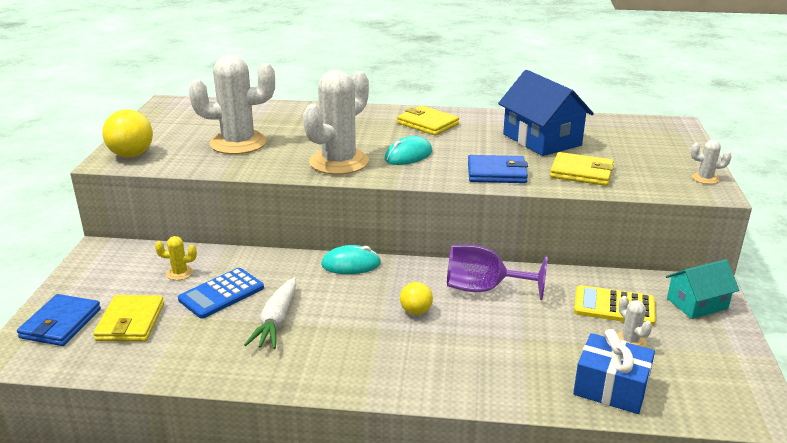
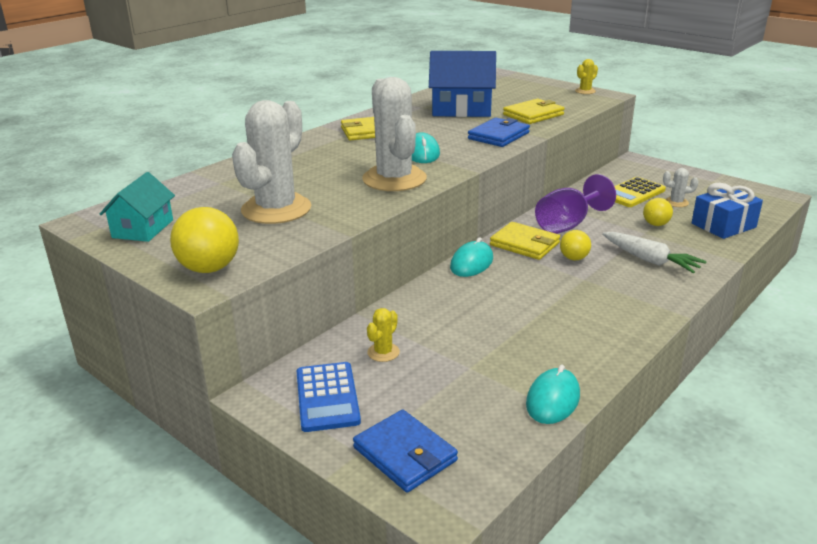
camera: 55 degrees left, 0 degrees up
yellow wallet [93,295,164,342] -> yellow wallet moved to [490,222,560,260]
blue calculator [178,268,264,319] -> blue calculator moved to [297,362,361,432]
white carrot [244,277,296,349] -> white carrot moved to [602,232,707,273]
turquoise house [666,259,740,319] -> turquoise house moved to [100,172,175,242]
white cactus [691,140,732,184] -> yellow cactus [575,59,598,94]
none -> turquoise mouse [526,365,580,424]
none -> yellow ball [643,198,673,226]

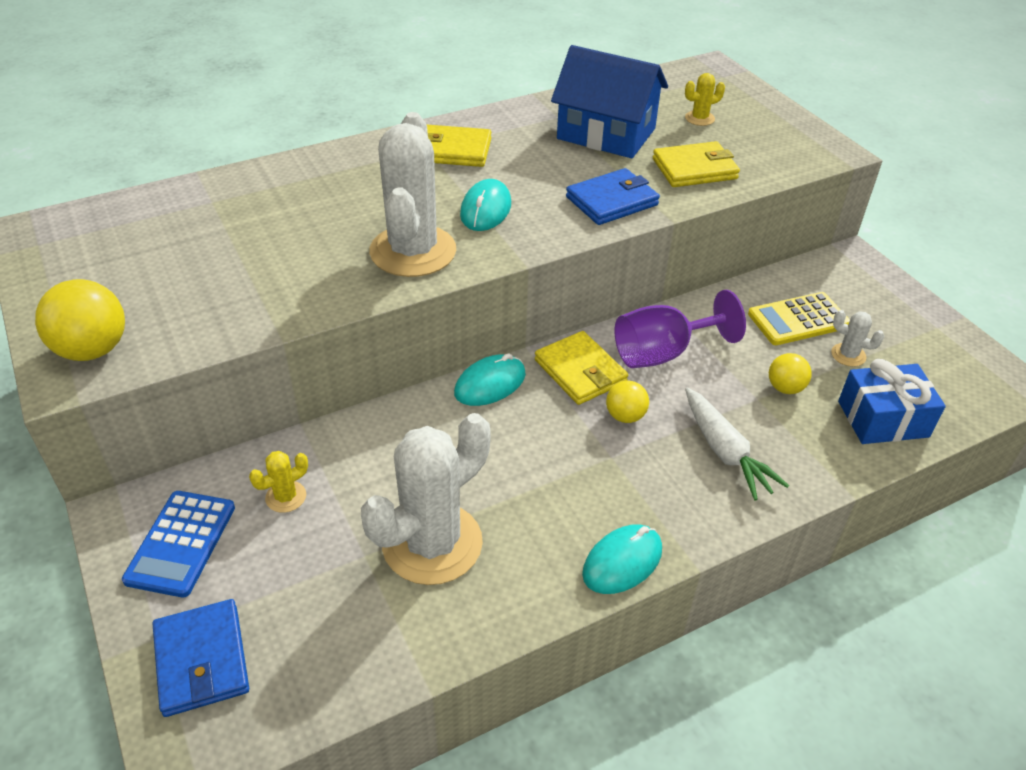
camera: 20 degrees right, 15 degrees up
turquoise house [100,172,175,242] -> none
white cactus [232,100,311,224] -> white cactus moved to [361,413,490,585]
turquoise mouse [526,365,580,424] -> turquoise mouse moved to [582,524,662,594]
yellow cactus [575,59,598,94] -> yellow cactus moved to [685,73,725,126]

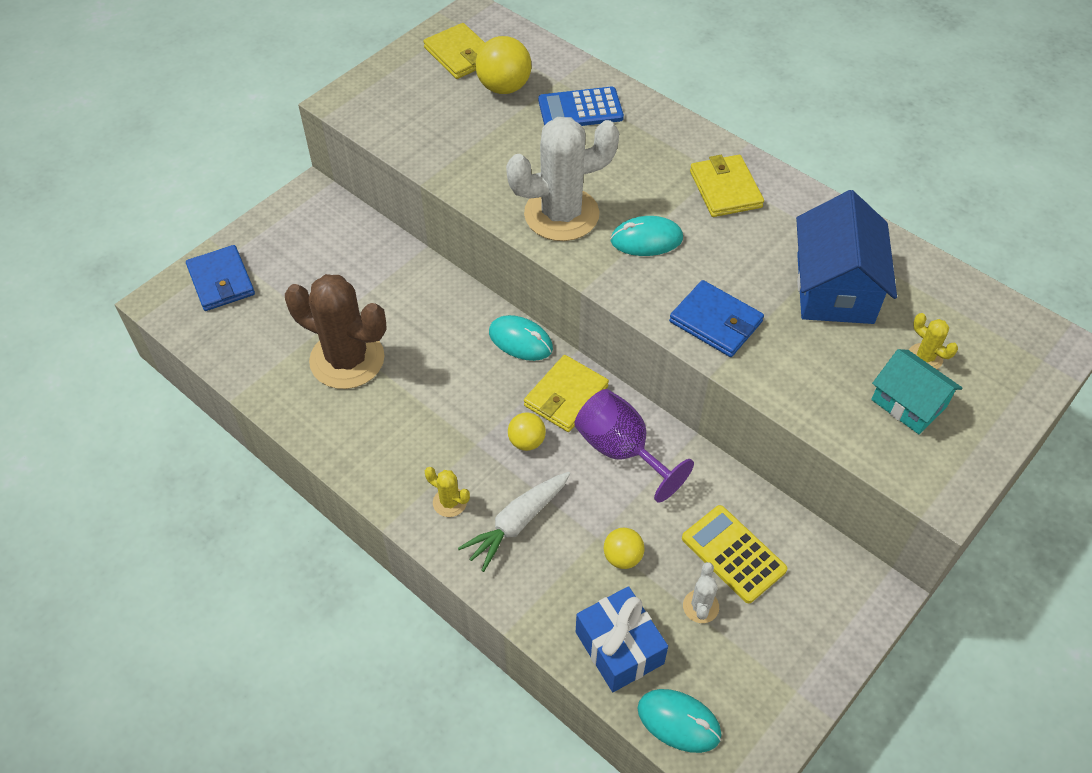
camera: 70 degrees right, 10 degrees up
yellow ball [35,279,125,361] -> yellow ball moved to [476,36,531,94]
blue calculator [122,491,235,598] -> blue calculator moved to [538,87,624,126]
blue wallet [153,599,249,717] -> blue wallet turned 75 degrees counterclockwise [186,245,255,311]
yellow cactus [249,451,308,513] -> yellow cactus moved to [425,467,470,517]
white cactus [361,413,490,585] -> brown cactus [285,274,387,389]
turquoise mouse [582,524,662,594] -> turquoise mouse moved to [638,689,722,753]
yellow wallet [653,141,740,187] -> yellow wallet moved to [423,23,485,79]
none -> turquoise house [871,349,962,434]

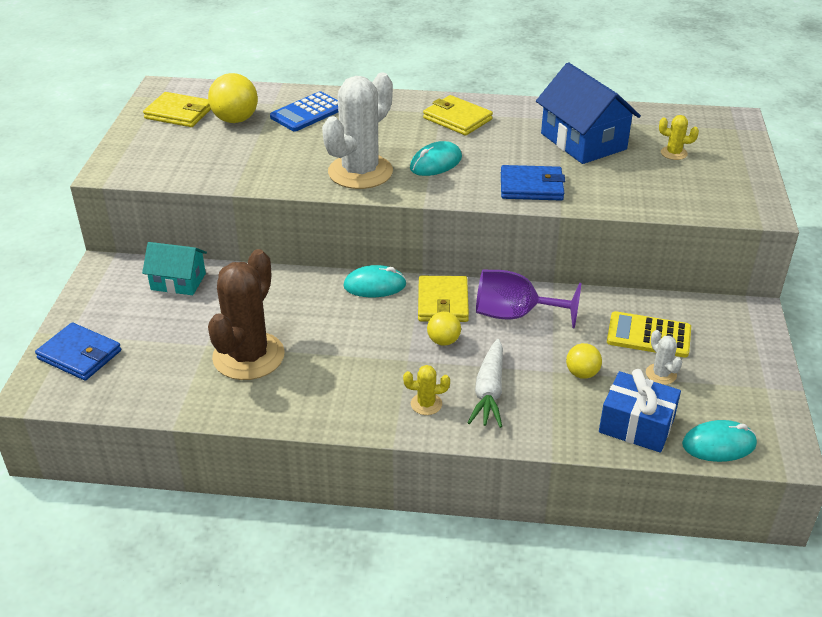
camera: 35 degrees left, 15 degrees down
brown cactus [285,274,387,389] -> brown cactus turned 60 degrees counterclockwise [208,249,285,380]
turquoise house [871,349,962,434] -> turquoise house moved to [142,242,207,295]

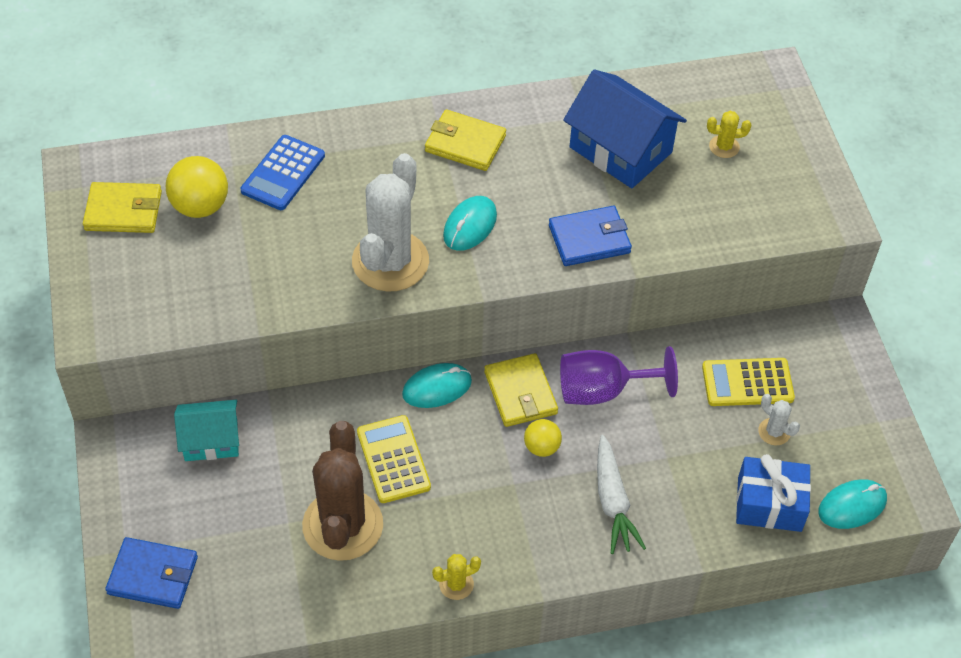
camera: 20 degrees left, 15 degrees up
yellow cactus [403,365,450,415] -> yellow cactus moved to [432,554,481,600]
yellow ball [566,343,602,379] -> none
none -> yellow calculator [357,415,431,503]

